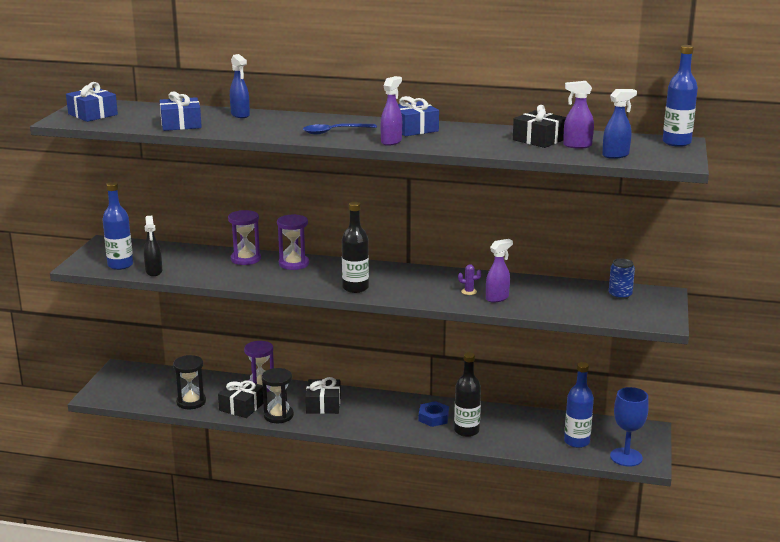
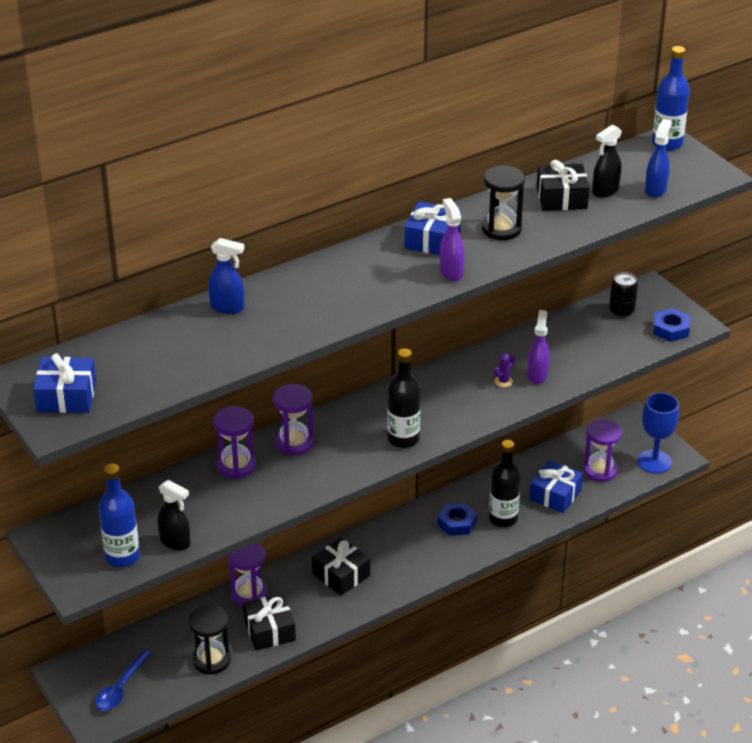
camera: 45 degrees left, 15 degrees up
blue gift [159,91,202,131] -> blue gift moved to [529,460,583,513]
black hourglass [262,368,294,423] -> black hourglass moved to [482,166,525,240]
blue spoon [303,123,377,135] -> blue spoon moved to [95,650,152,711]
purple spray bottle [563,81,594,149] -> black spray bottle [592,124,622,198]
blue bottle [564,362,594,448] -> purple hourglass [583,419,622,482]
blue can [609,258,635,300] -> black can [609,272,638,317]
none -> blue nut [653,308,690,342]

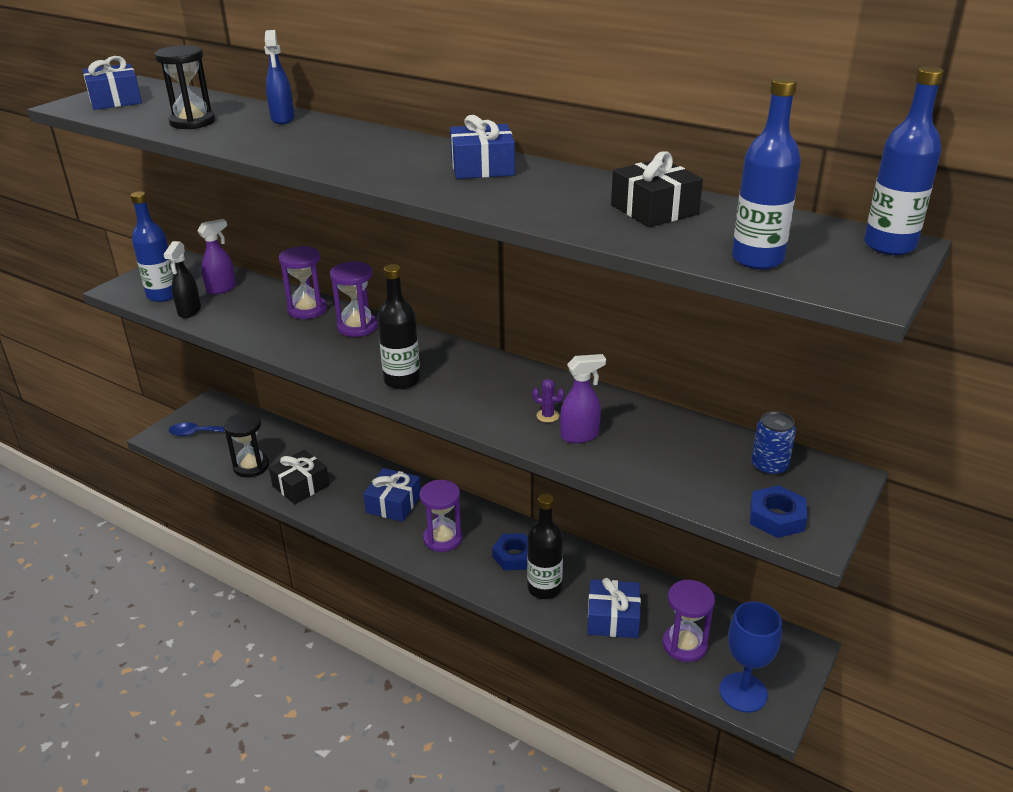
camera: 65 degrees right, 5 degrees down
purple hourglass [228,542,268,607] -> purple hourglass moved to [419,480,462,552]
black gift [312,537,370,596] -> blue gift [363,468,421,522]
purple spray bottle [440,198,465,281] -> purple spray bottle moved to [197,219,236,294]
black hourglass [482,166,525,240] -> black hourglass moved to [155,45,215,129]
black spray bottle [592,124,622,198] -> none
black can [609,272,638,317] -> blue can [751,411,796,476]
blue spray bottle [645,119,671,198] -> blue bottle [732,77,801,269]

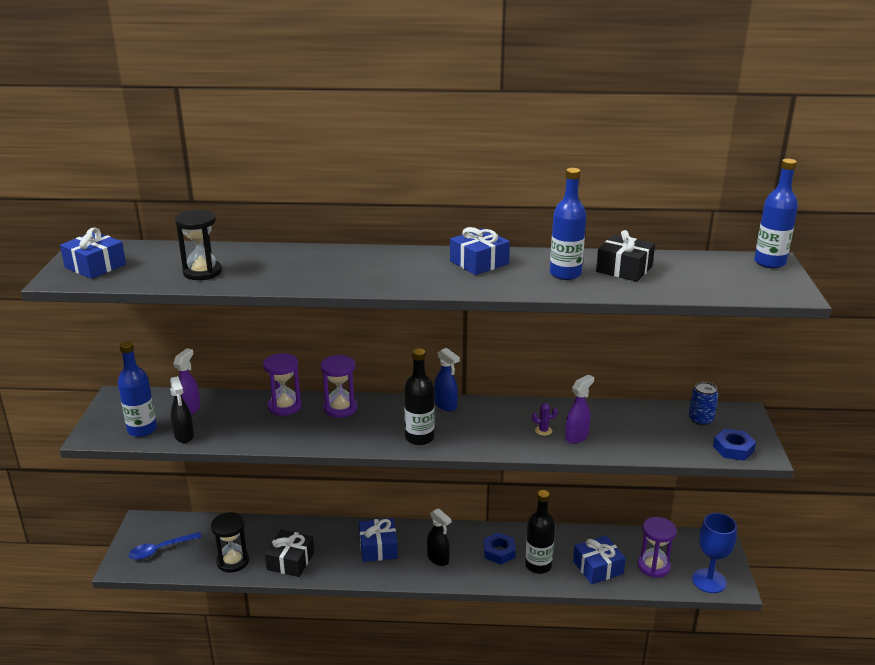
camera: 30 degrees left, 5 degrees down
blue spray bottle [264,30,294,124] -> blue spray bottle moved to [434,348,460,411]
purple hourglass [419,480,462,552] -> black spray bottle [427,508,451,566]
blue bottle [732,77,801,269] -> blue bottle moved to [550,168,586,280]

